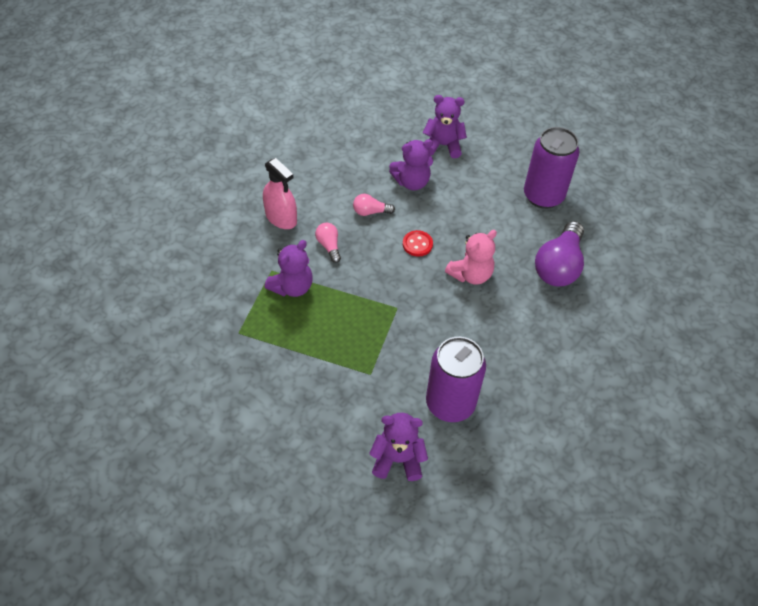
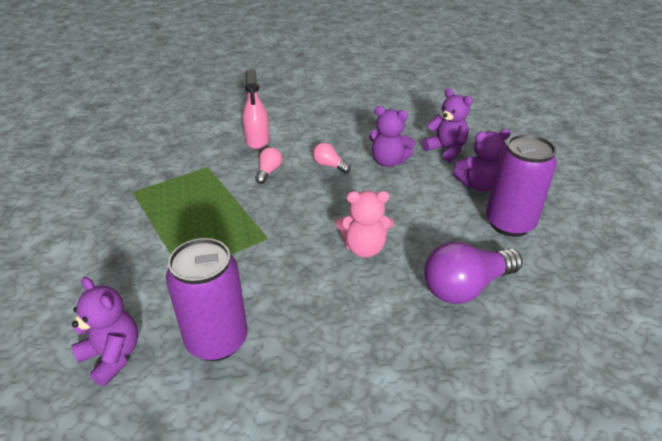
camera: 40 degrees right, 15 degrees down
purple teddy bear [264,240,313,297] -> purple teddy bear moved to [453,129,510,192]
red button [403,230,433,257] -> none

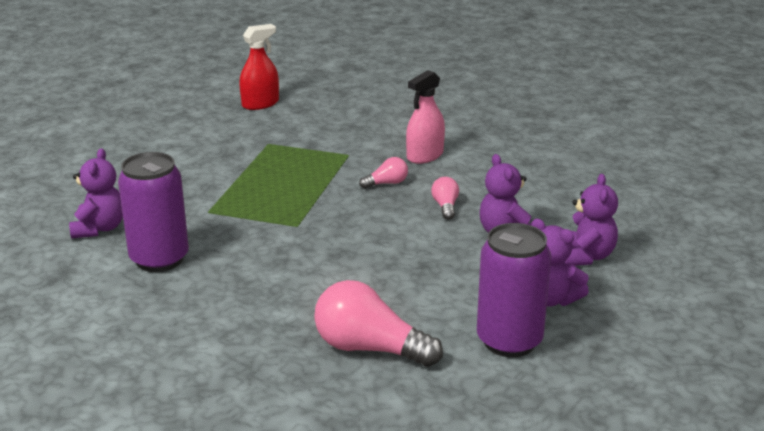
camera: 50 degrees right, 10 degrees down
pink teddy bear [336,191,394,258] -> none
purple light bulb [424,242,523,304] -> pink light bulb [314,280,443,367]
none -> red spray bottle [239,24,279,110]

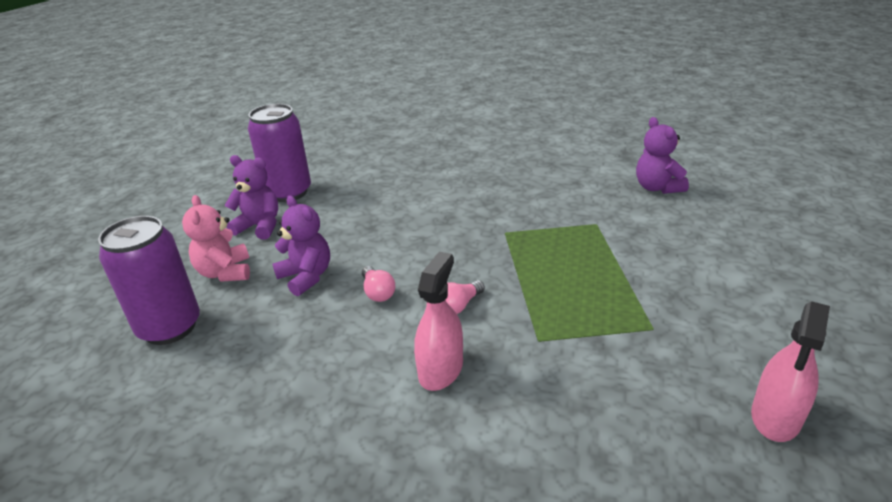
camera: 160 degrees right, 5 degrees up
purple can [118,152,189,272] -> purple can moved to [98,216,200,345]
red spray bottle [239,24,279,110] -> pink spray bottle [751,301,830,442]
pink light bulb [314,280,443,367] -> none
purple teddy bear [565,174,618,266] -> pink teddy bear [182,195,250,282]

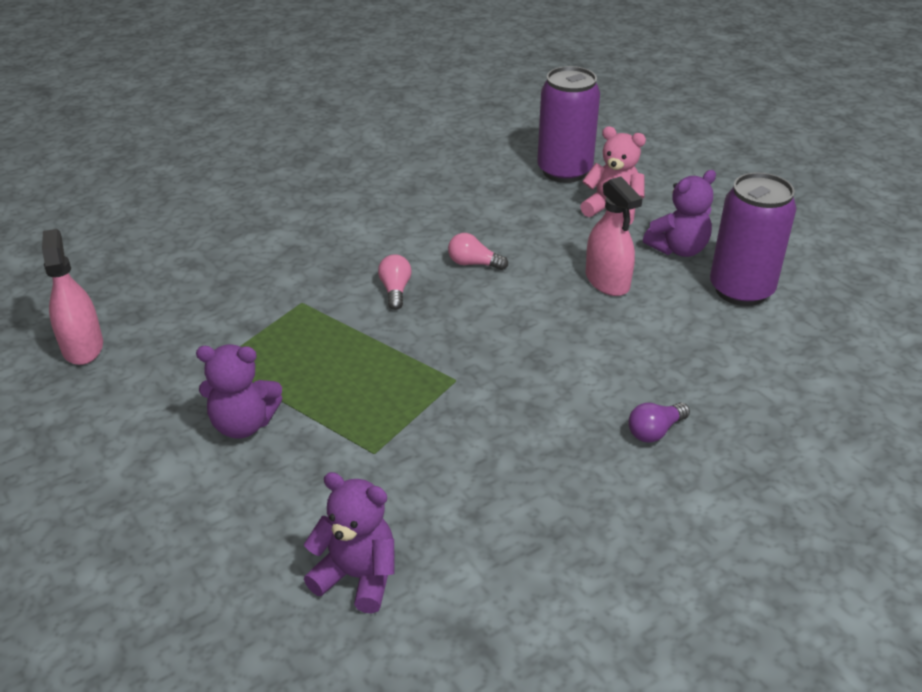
camera: 130 degrees right, 5 degrees up
purple teddy bear [272,196,330,296] -> purple teddy bear moved to [196,344,282,439]
pink spray bottle [414,252,463,391] -> pink spray bottle moved to [586,177,642,296]
none -> purple light bulb [628,403,690,443]

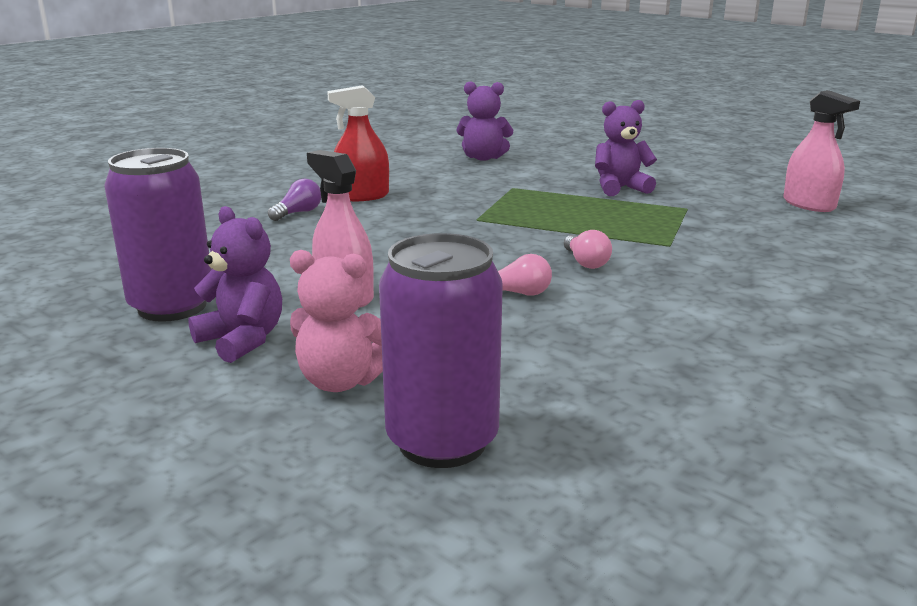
camera: 165 degrees right, 15 degrees down
purple teddy bear [643,170,716,257] -> purple teddy bear turned 90 degrees clockwise [188,206,282,363]
none -> red spray bottle [327,85,389,201]

